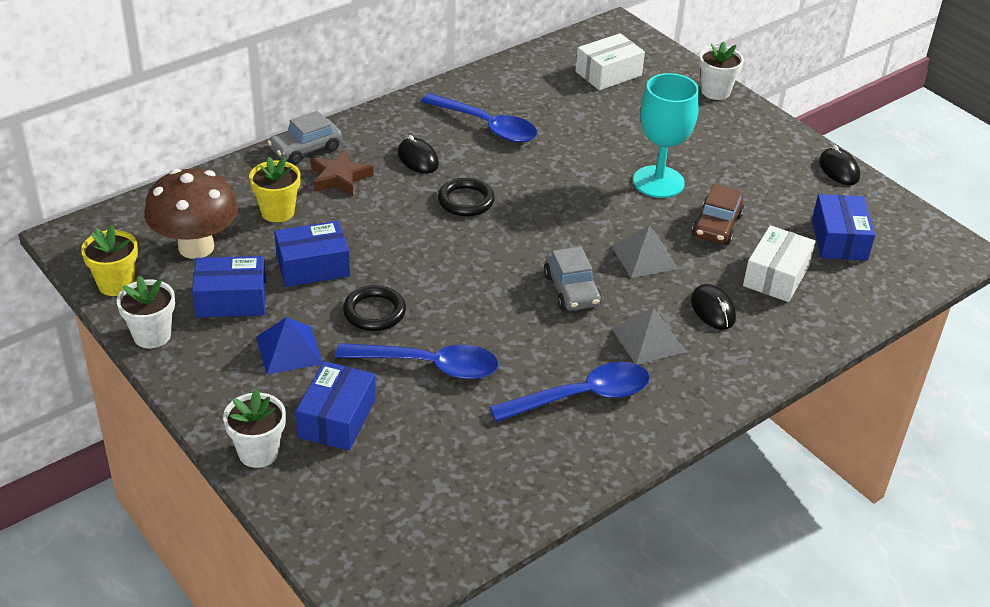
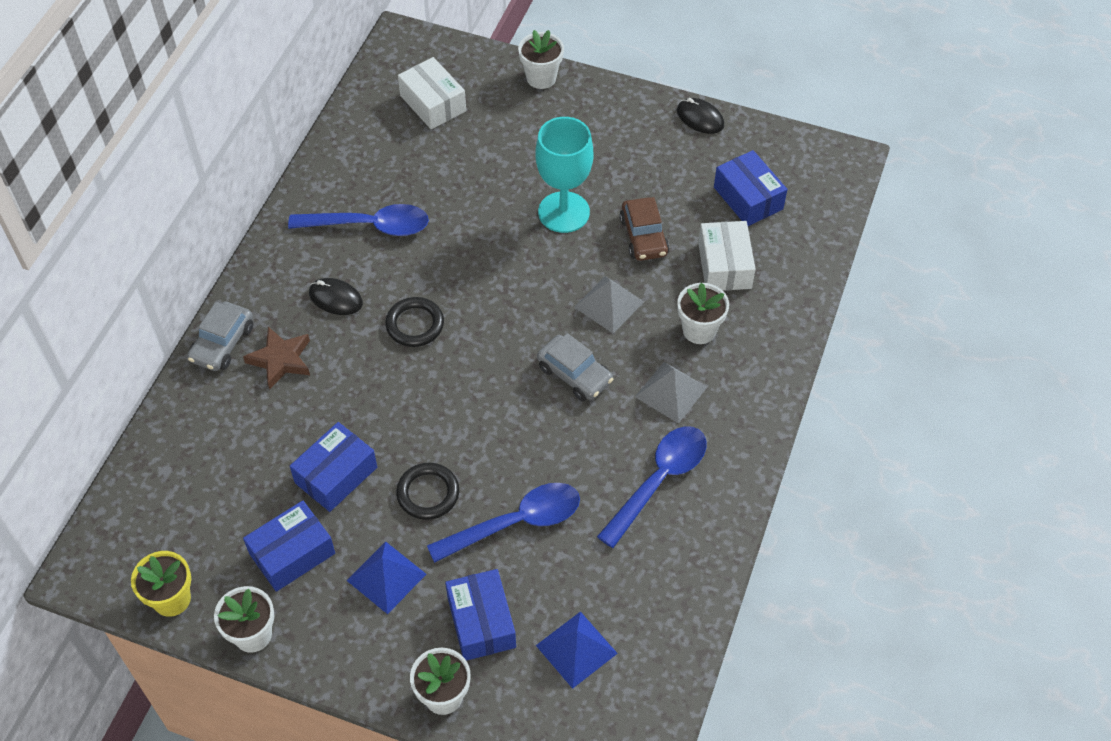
camera: 30 degrees left, 15 degrees up
brown mushroom [144,169,238,259] -> none
yellow flower pot [249,156,301,222] -> none
white box [575,33,645,90] -> white box turned 60 degrees counterclockwise [398,57,466,129]
black mouse [691,284,736,330] -> white flower pot [677,283,729,344]
none -> blue pyramid [536,611,618,689]

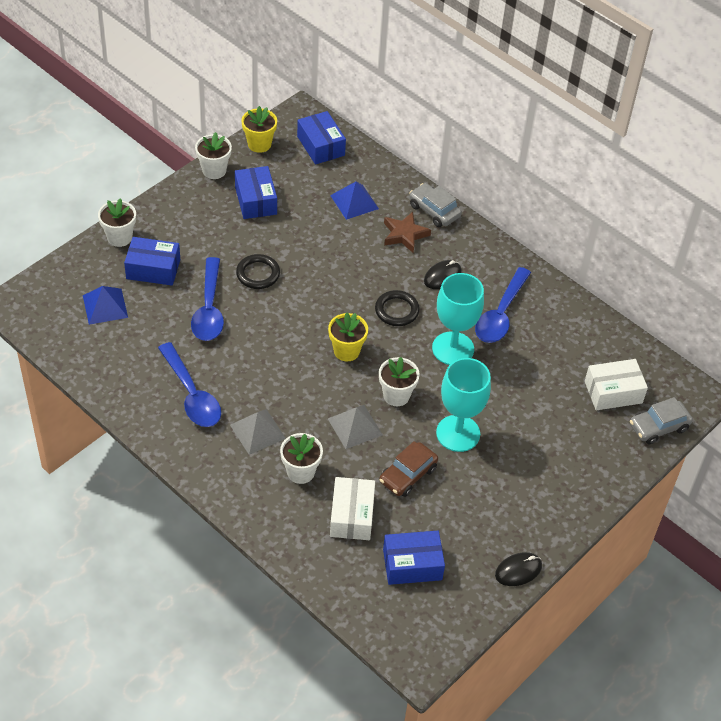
camera: 110 degrees right, 5 degrees down
blue box [290,422,377,512] -> blue box moved to [297,111,346,165]
blue pyramid [346,541,426,614] -> blue pyramid moved to [330,182,379,220]
white flower pot [518,30,564,89] -> white flower pot moved to [379,357,420,406]
grey car [537,333,613,401] -> grey car moved to [630,397,693,444]
brown car [620,197,669,261] -> brown car turned 60 degrees counterclockwise [379,441,438,497]
white box [698,221,756,291] -> white box turned 75 degrees clockwise [330,477,375,540]
none -> yellow flower pot [328,313,368,361]
none -> turquoise goblet [432,273,484,365]

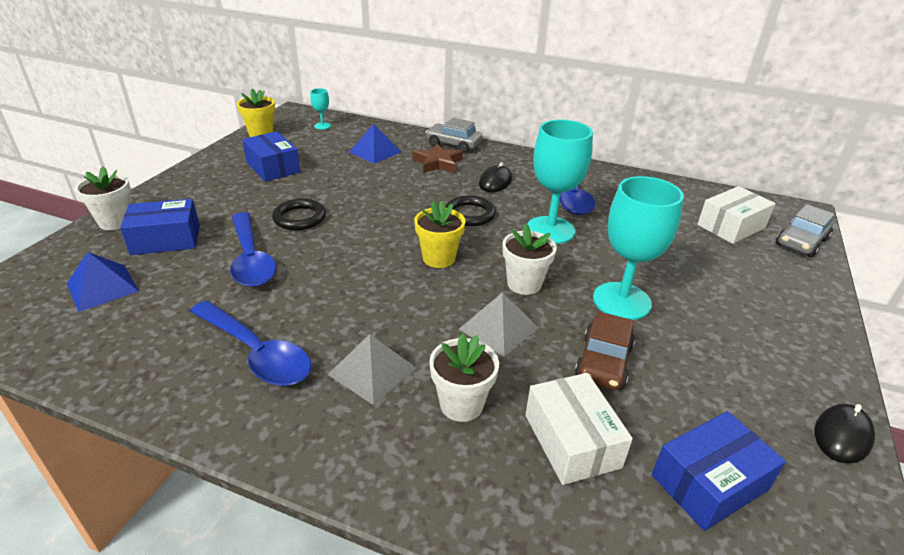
camera: 20 degrees left, 15 degrees down
white flower pot [195,132,232,179] -> none
blue box [297,111,346,165] -> turquoise goblet [310,88,331,130]

